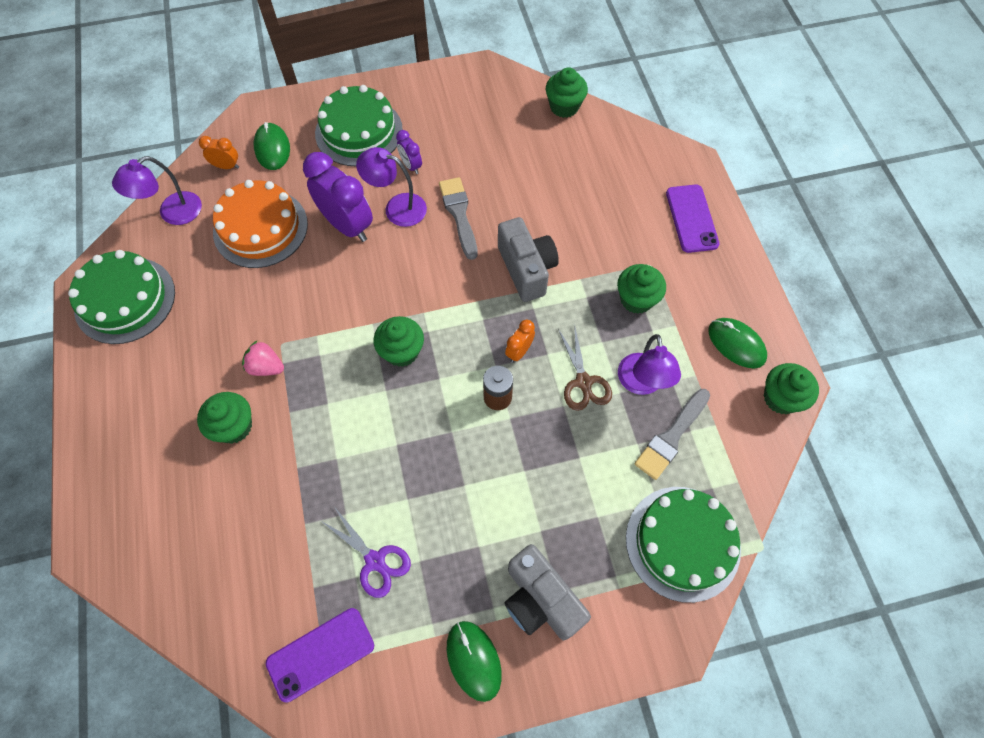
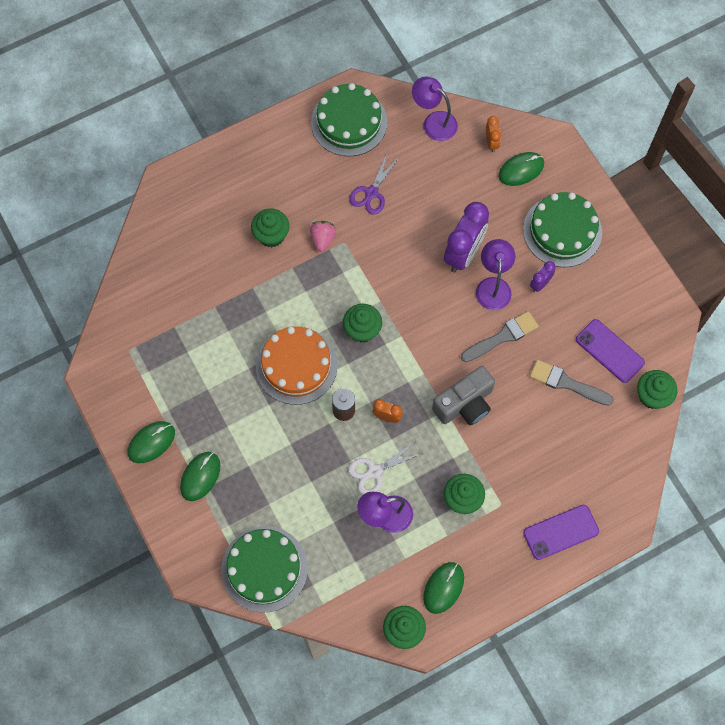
camera: 75 degrees right, 5 degrees up
orange cake [213,180,308,268] -> orange cake moved to [256,326,338,405]
purple phone [266,608,374,702] -> purple phone moved to [576,319,645,383]
purple scissors [321,508,411,598] -> purple scissors moved to [349,152,398,214]
grey camera [504,544,591,640] -> green mouse [180,452,221,501]
brown scissors [558,324,612,411] -> white scissors [348,442,423,494]
grey brush [634,389,710,480] -> grey brush moved to [530,360,614,406]

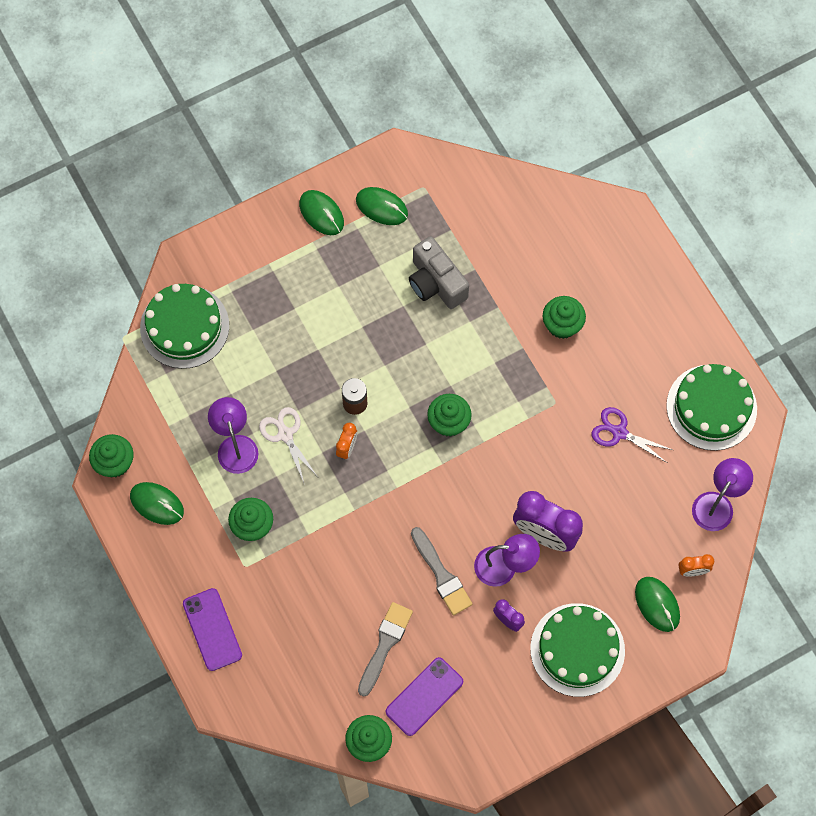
camera: 90 degrees right, 0 degrees up
green mouse [180,452,221,501] -> green mouse moved to [356,187,408,225]
orange cake [256,326,338,405] -> none
pink strawberry [310,221,336,252] -> none
grey camera [432,366,495,425] -> grey camera moved to [409,236,469,309]

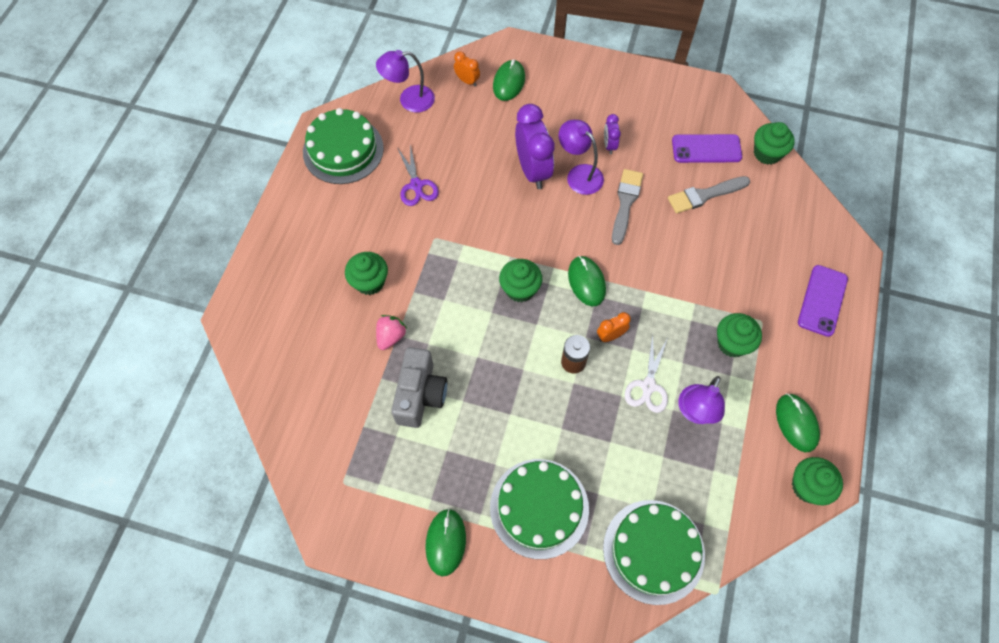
camera: 135 degrees left, 5 degrees down
green mouse [356,187,408,225] -> green mouse moved to [568,256,606,306]
green cake [530,603,625,697] -> green cake moved to [490,459,589,559]
none -> pink strawberry [376,315,407,350]

